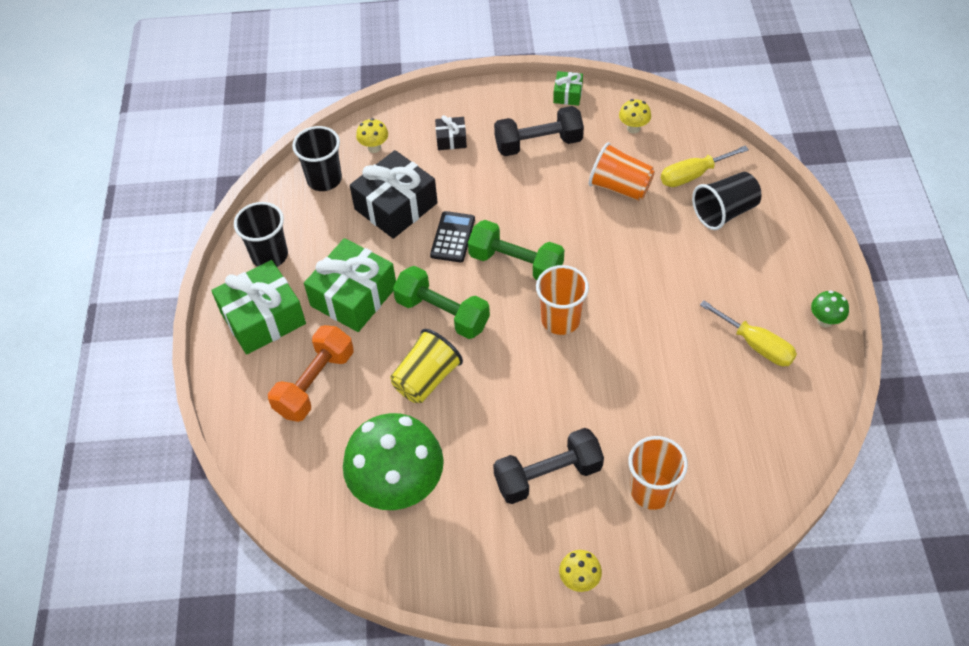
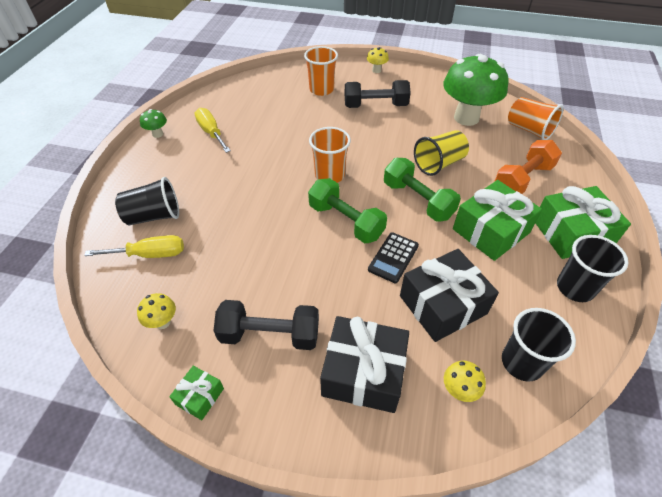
camera: 165 degrees left, 5 degrees down
black gift [435,115,467,150] -> black gift [320,316,409,413], size x2.06
orange cup [589,142,655,201] -> orange cup moved to [508,97,563,140]

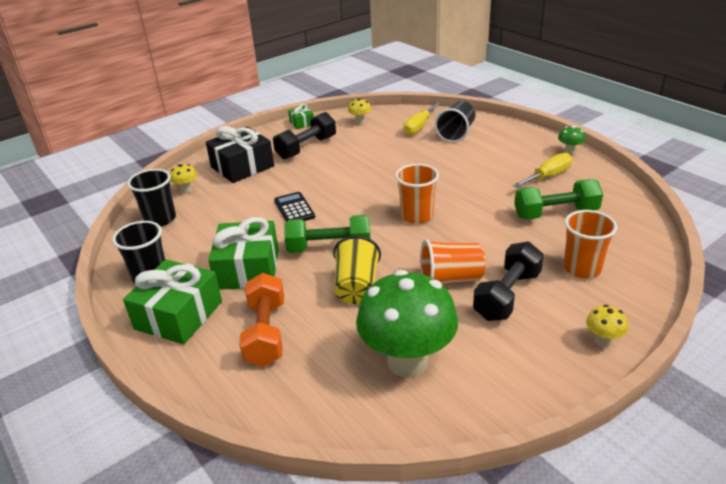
camera: 130 degrees right, 15 degrees down
yellow screwdriver [195,108,231,153] -> yellow screwdriver turned 45 degrees counterclockwise [513,153,572,188]
green dumbbell [308,178,387,243] -> green dumbbell moved to [514,179,603,220]
black gift [400,249,499,342] -> none
orange cup [508,97,563,140] -> orange cup moved to [420,239,486,284]

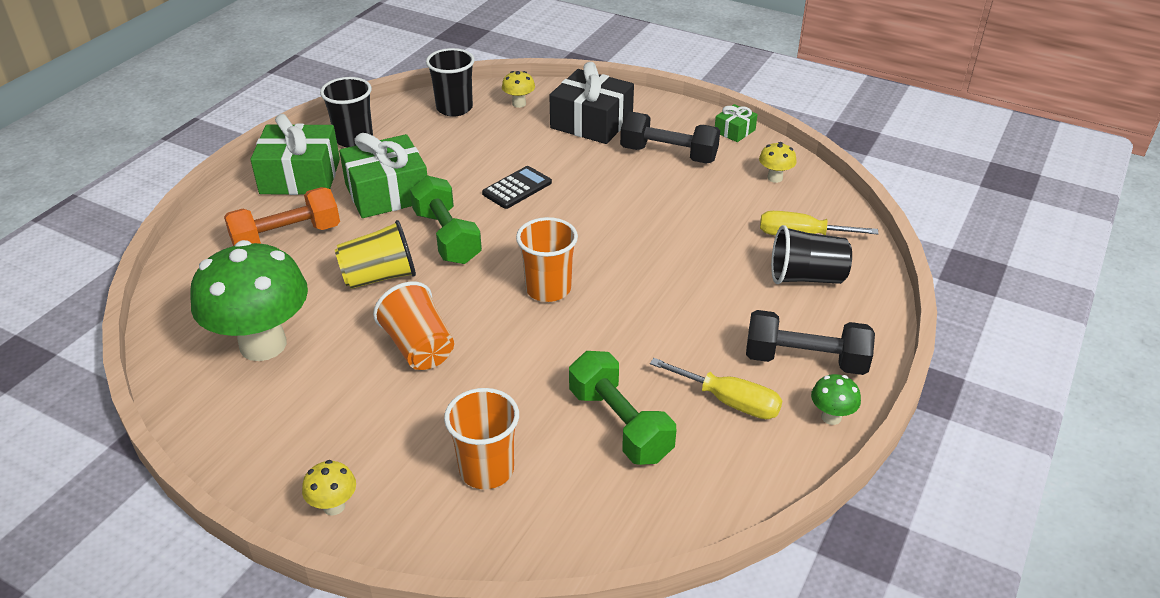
camera: 65 degrees right, 5 degrees up
black dumbbell [473,241,544,321] -> black dumbbell moved to [746,310,875,375]

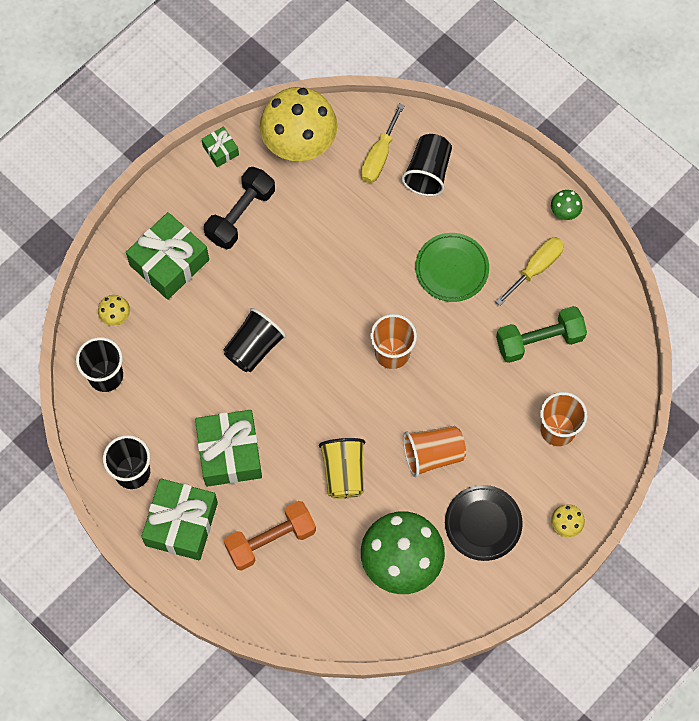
camera: 75 degrees left, 30 degrees up
orange dumbbell [224,187,340,246] -> orange dumbbell turned 75 degrees clockwise [224,501,316,571]
green dumbbell [410,175,482,264] -> none
black calculator [482,166,552,209] -> black cup [223,308,286,372]
black gift [549,62,634,144] -> green gift [126,212,209,300]
black dumbbell [746,310,875,375] -> none
yellow mushroom [759,142,797,183] -> yellow mushroom [260,87,337,161], size x2.45
none -> green plate [415,233,489,302]
none -> black plate [445,485,523,561]

